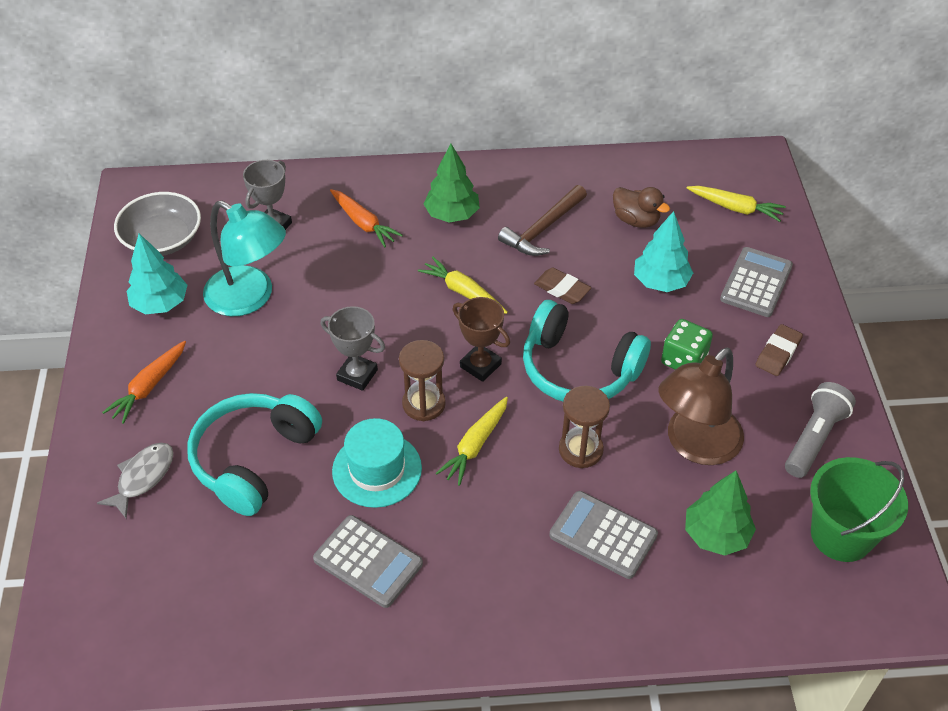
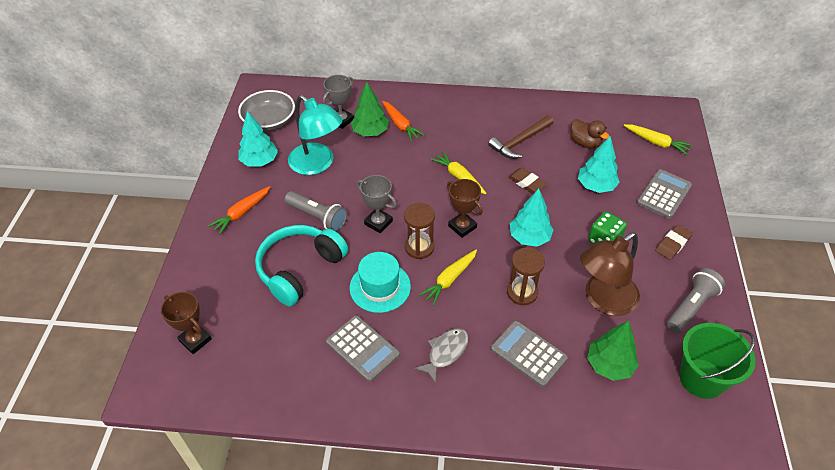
camera: 10 degrees right, 0 degrees up
grey fish [97,443,174,518] -> grey fish moved to [414,328,468,384]
green tree [424,144,480,223] -> green tree moved to [351,82,389,136]
turquoise headphones [523,300,651,402] -> turquoise tree [510,189,554,247]
none -> brown trophy [161,292,212,354]
none -> grey flashlight [285,191,347,232]

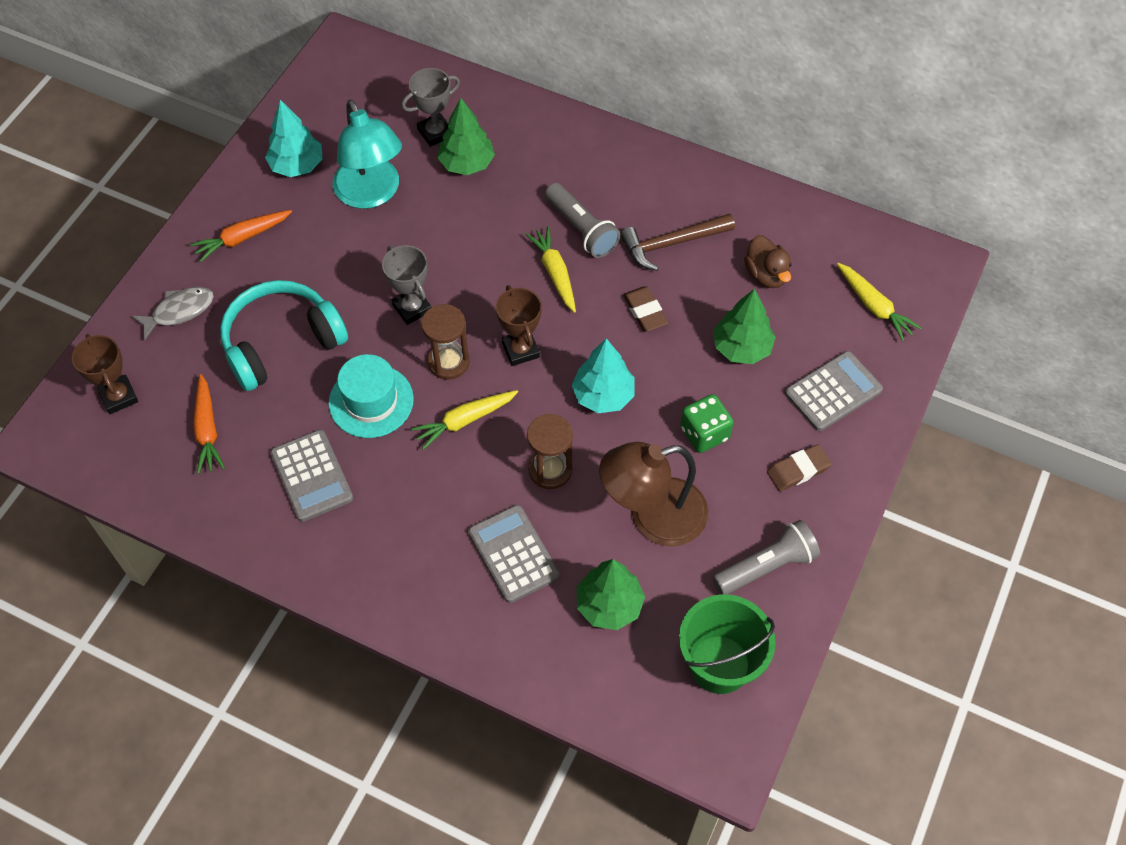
camera: 20 degrees right, 10 degrees up
grey bowl [238,90,295,131] -> none
grey flashlight [285,191,347,232] -> grey flashlight moved to [545,183,620,258]
orange carrot [382,101,425,142] -> orange carrot moved to [193,374,225,474]
grey fish [414,328,468,384] -> grey fish moved to [131,287,214,340]
turquoise tree [578,136,620,193] -> green tree [713,289,776,364]

